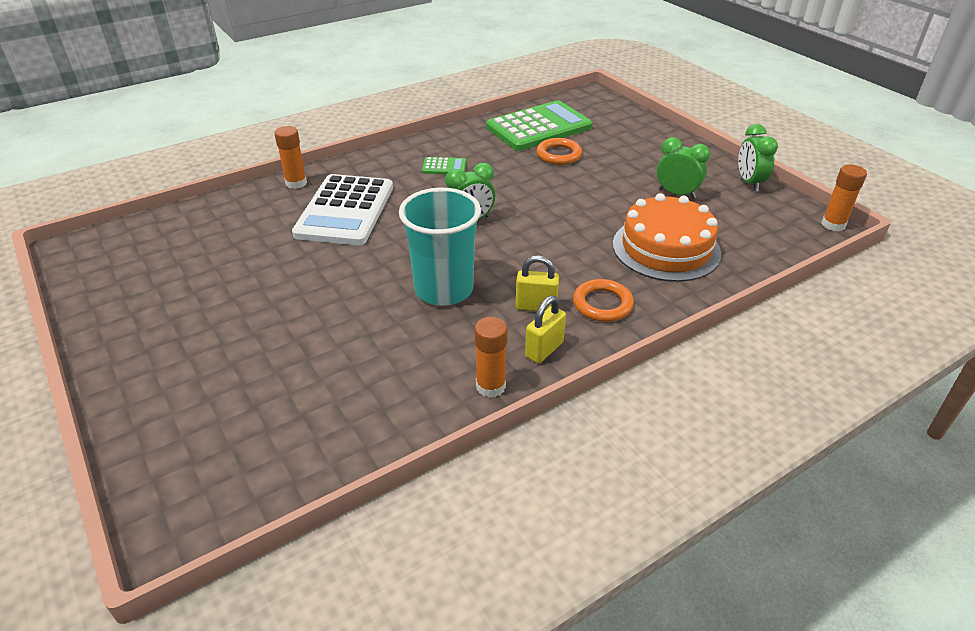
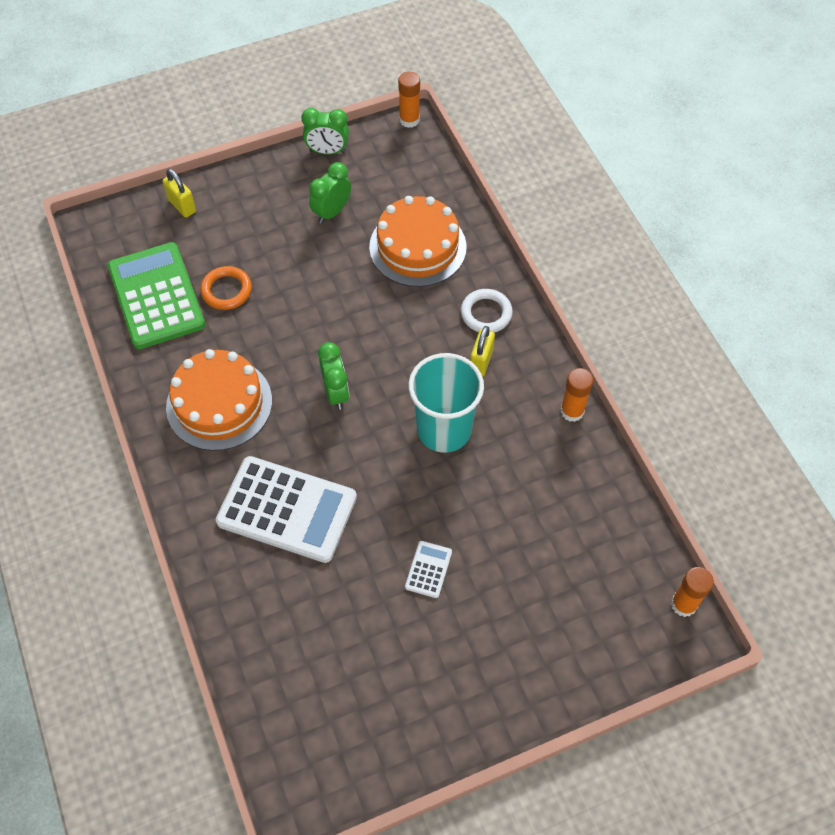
camera: 80 degrees left, 20 degrees up
orange glue stick [274,126,307,189] -> orange glue stick moved to [671,567,714,617]
green calculator [422,157,467,174] -> orange cake [166,349,272,451]
yellow padlock [525,296,566,363] -> yellow padlock moved to [162,169,196,218]
orange ring [573,279,634,322] -> white ring [461,289,513,333]
none -> white calculator [405,541,452,598]

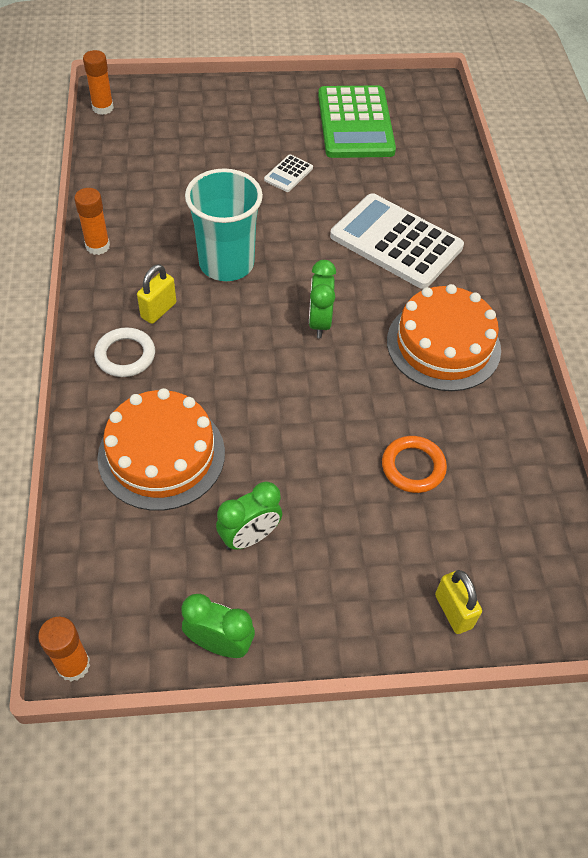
camera: 165 degrees left, 5 degrees down
green calculator [108,242,205,349] -> green calculator moved to [318,85,396,158]

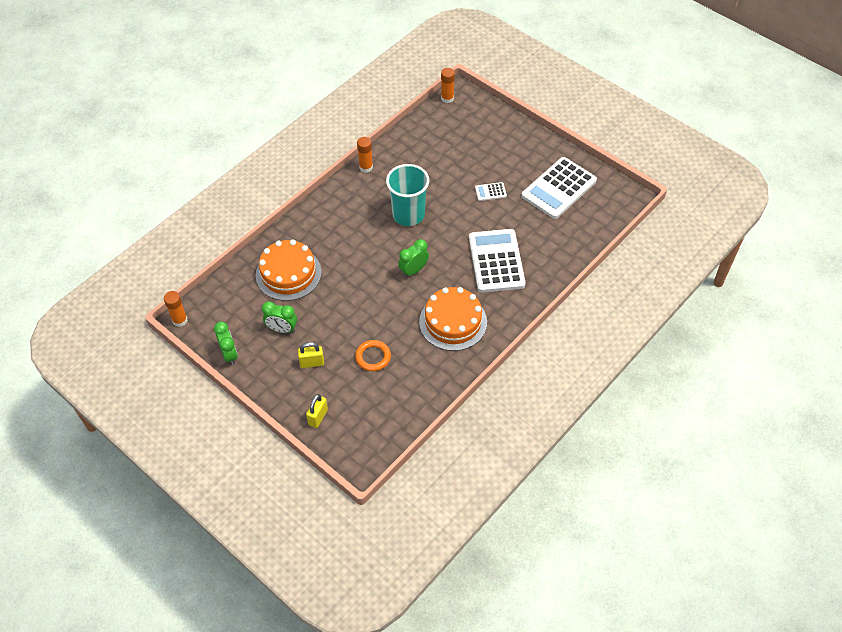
camera: 50 degrees right, 0 degrees up
white ring [94,328,155,377] -> none
yellow padlock [137,264,176,324] -> yellow padlock moved to [298,342,324,368]
green calculator [318,85,396,158] -> white calculator [521,157,597,219]

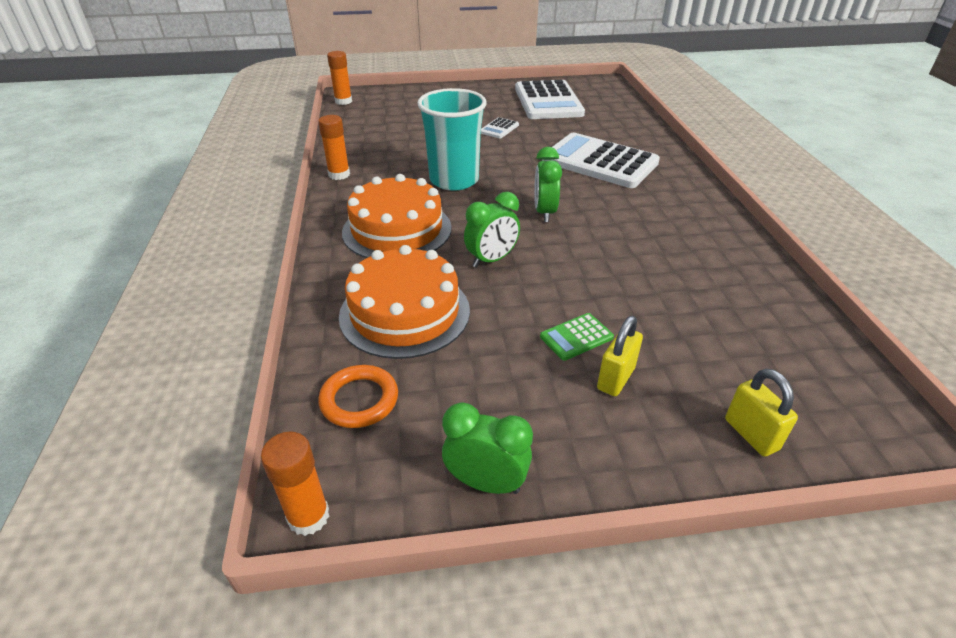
camera: 50 degrees left, 15 degrees down
green clock [262,301,297,333] -> green clock moved to [464,192,520,268]
orange ring [355,340,391,371] -> orange ring moved to [318,365,398,428]
orange cake [419,287,487,351] -> orange cake moved to [342,174,451,258]
none -> green calculator [540,313,614,361]

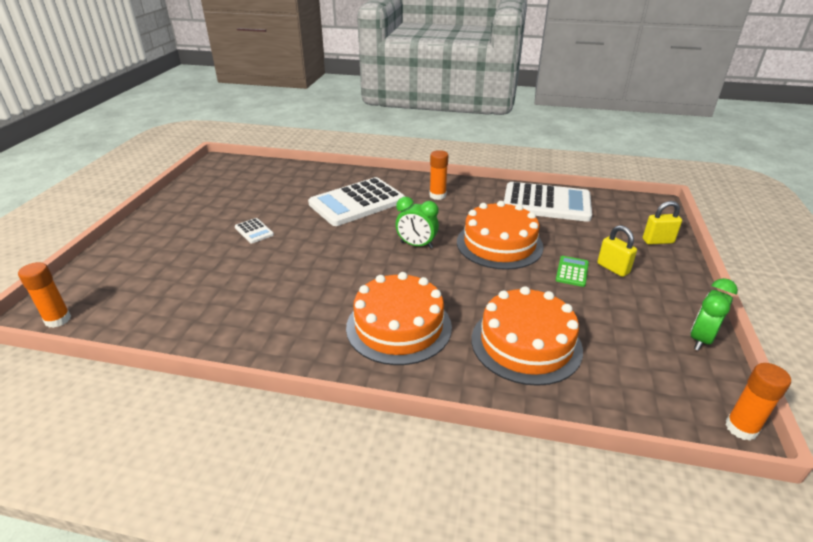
camera: 70 degrees left, 5 degrees down
orange glue stick [318,115,350,180] -> orange glue stick moved to [429,150,448,200]
orange ring [318,365,398,428] -> none
turquoise cup [417,88,487,191] -> none
green clock [464,192,520,268] -> none
white calculator [515,80,585,119] -> white calculator moved to [504,182,592,222]
green calculator [540,313,614,361] -> green calculator turned 150 degrees counterclockwise [556,256,589,287]
none -> orange cake [457,201,544,270]

